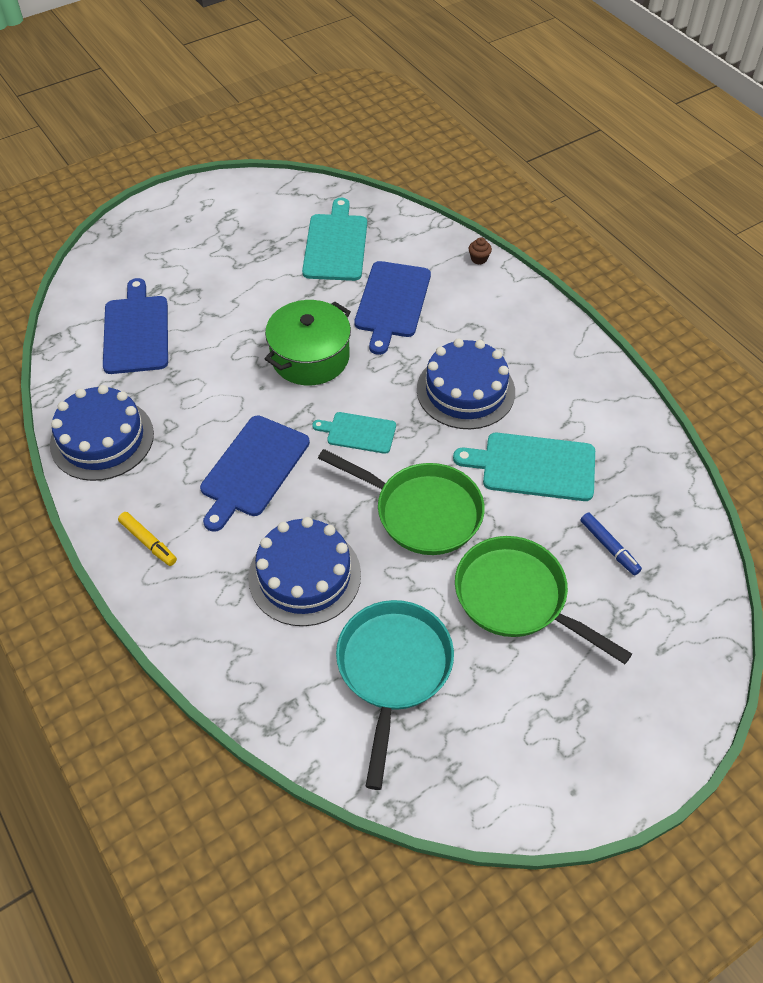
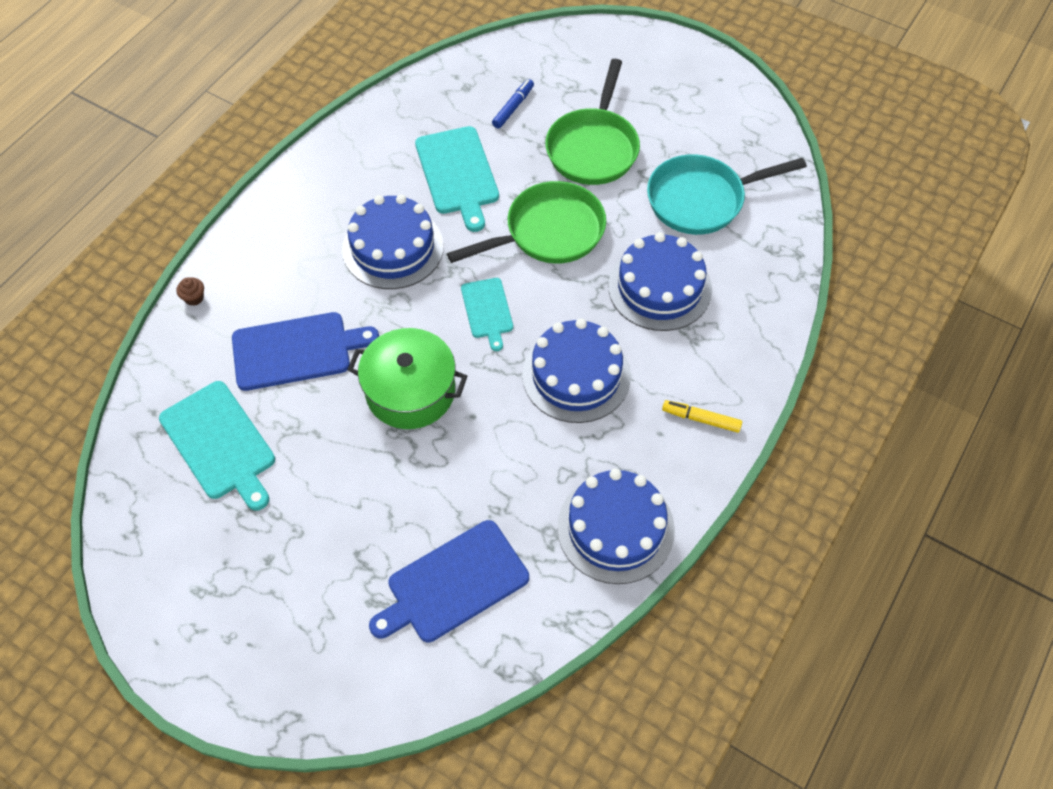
camera: 115 degrees left, 5 degrees up
yellow marker [118,512,177,566] -> yellow marker turned 90 degrees counterclockwise [662,400,742,433]
blue cutting board [200,415,310,532] -> blue cake [522,318,631,423]
turquoise cutting board [302,198,367,281] -> turquoise cutting board turned 105 degrees counterclockwise [159,381,275,511]
green pan [318,449,485,555] -> green pan turned 60 degrees clockwise [447,181,606,264]

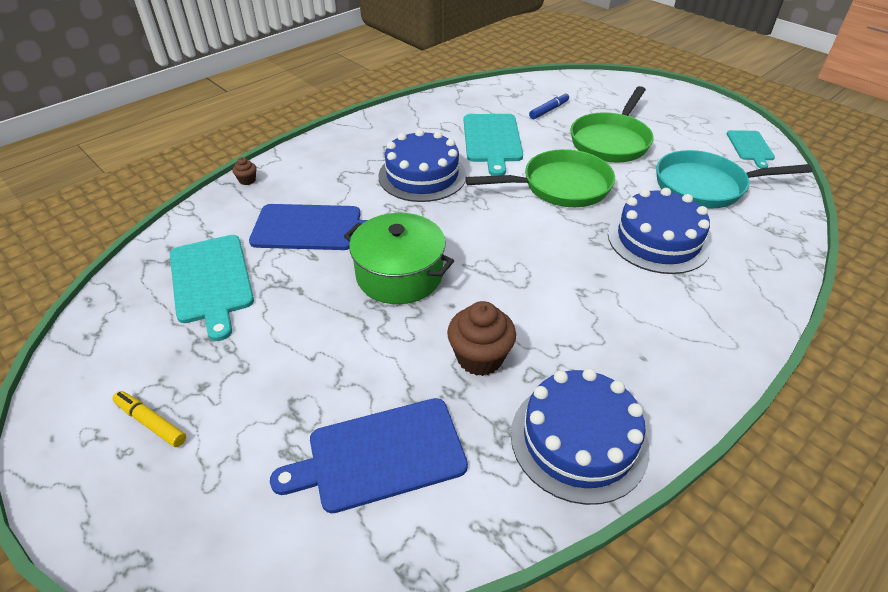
camera: 15 degrees right, 15 degrees down
turquoise cutting board [461,278,513,351] -> turquoise cutting board moved to [727,130,775,168]
blue cake [522,318,631,423] -> none
yellow marker [662,400,742,433] -> yellow marker moved to [113,391,186,447]
none -> brown cupcake [447,301,516,376]

